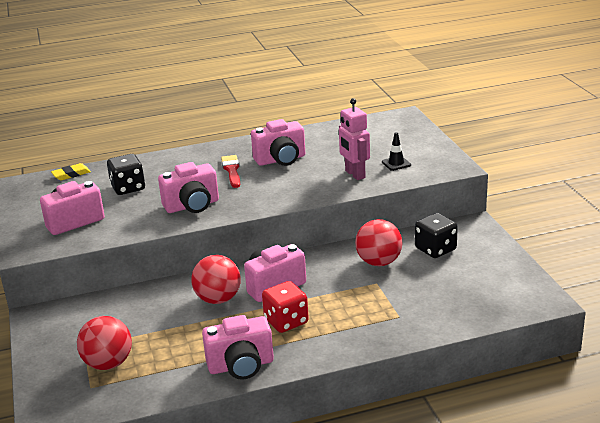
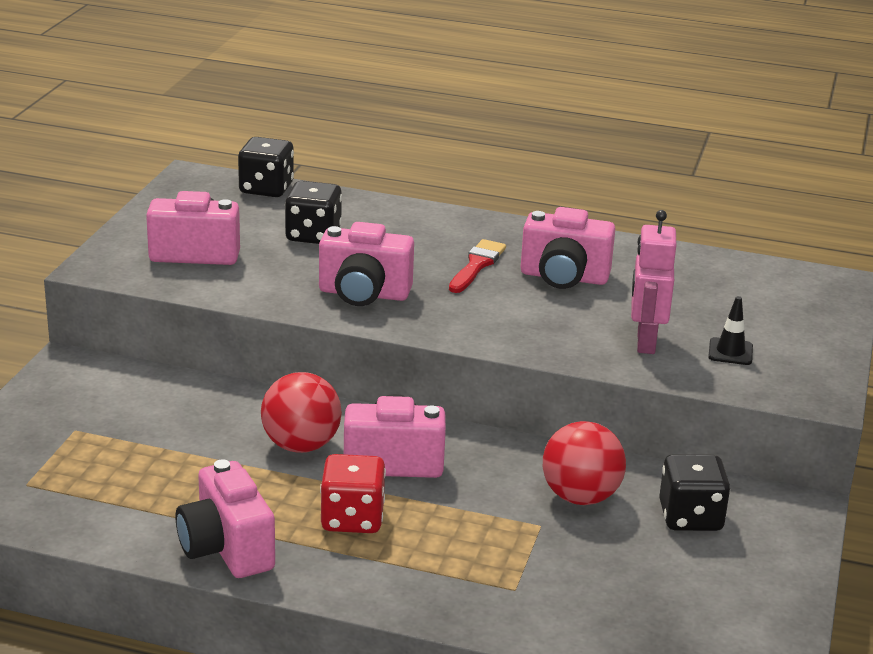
camera: 30 degrees right, 0 degrees up
yellow eraser [51,163,91,180] -> black dice [238,137,294,197]
red ball [77,316,132,370] -> none
pink camera [202,315,274,380] -> pink camera turned 45 degrees clockwise [176,459,275,578]

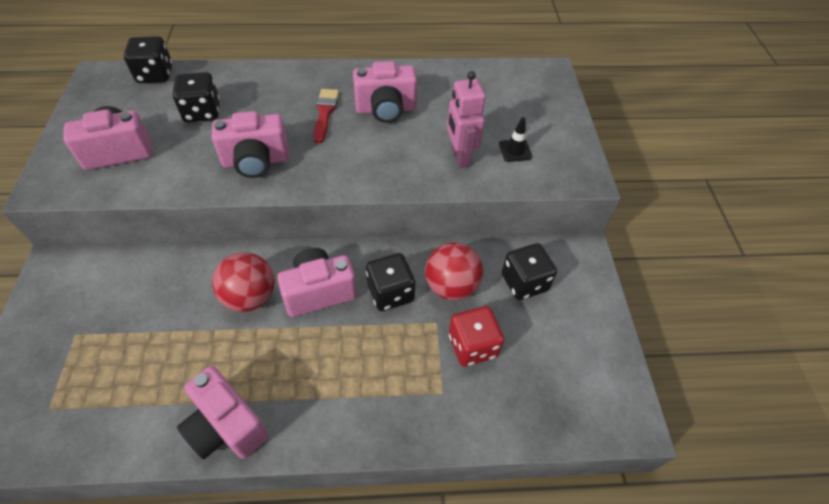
camera: 20 degrees left, 25 degrees up
red dice [320,454,386,533] -> red dice moved to [449,306,504,367]
none -> black dice [366,253,415,311]

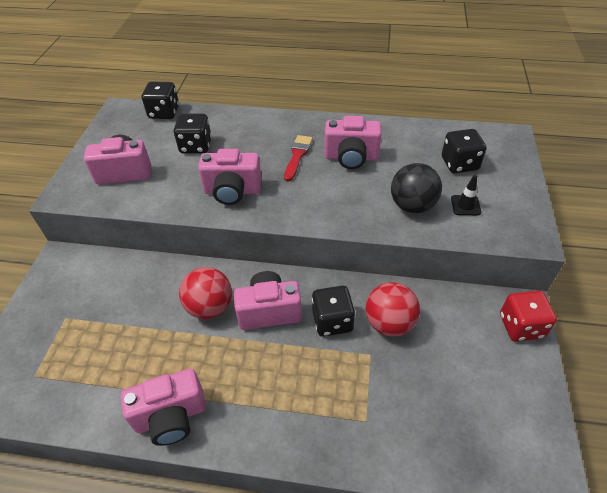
camera: 15 degrees right, 5 degrees down
pink camera [177,366,269,459] -> pink camera turned 75 degrees counterclockwise [121,369,206,446]
pink robot [447,71,485,168] -> black ball [391,163,442,213]
red dice [449,306,504,367] -> red dice moved to [500,291,557,342]
black dice [502,243,557,300] -> black dice moved to [442,129,487,173]

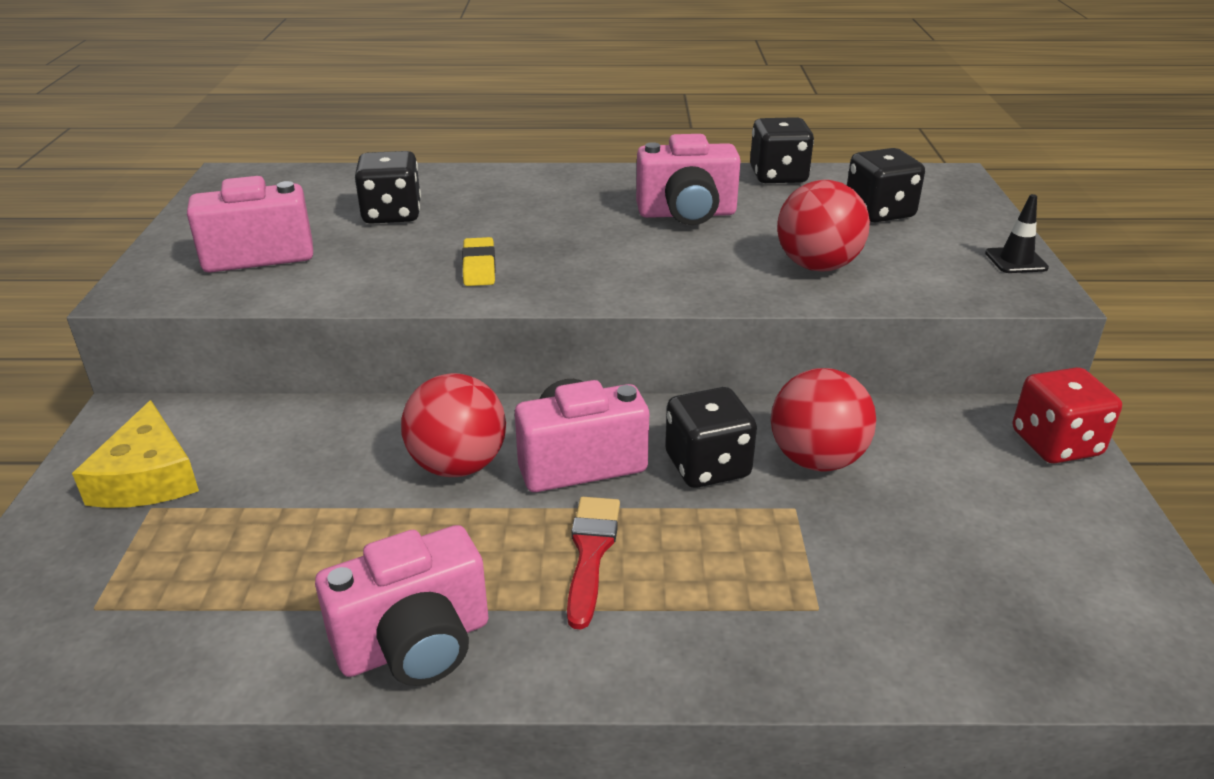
camera: 10 degrees left, 15 degrees down
black dice [142,82,179,119] -> black dice moved to [750,117,814,183]
pink camera [198,149,262,205] -> yellow eraser [462,237,496,286]
red brush [284,135,313,181] -> red brush moved to [567,497,620,629]
black ball [391,163,442,213] -> red ball [777,180,870,271]
black traffic cone [451,175,482,215] -> black traffic cone moved to [985,194,1049,273]
none -> yellow cheese [72,400,199,508]

